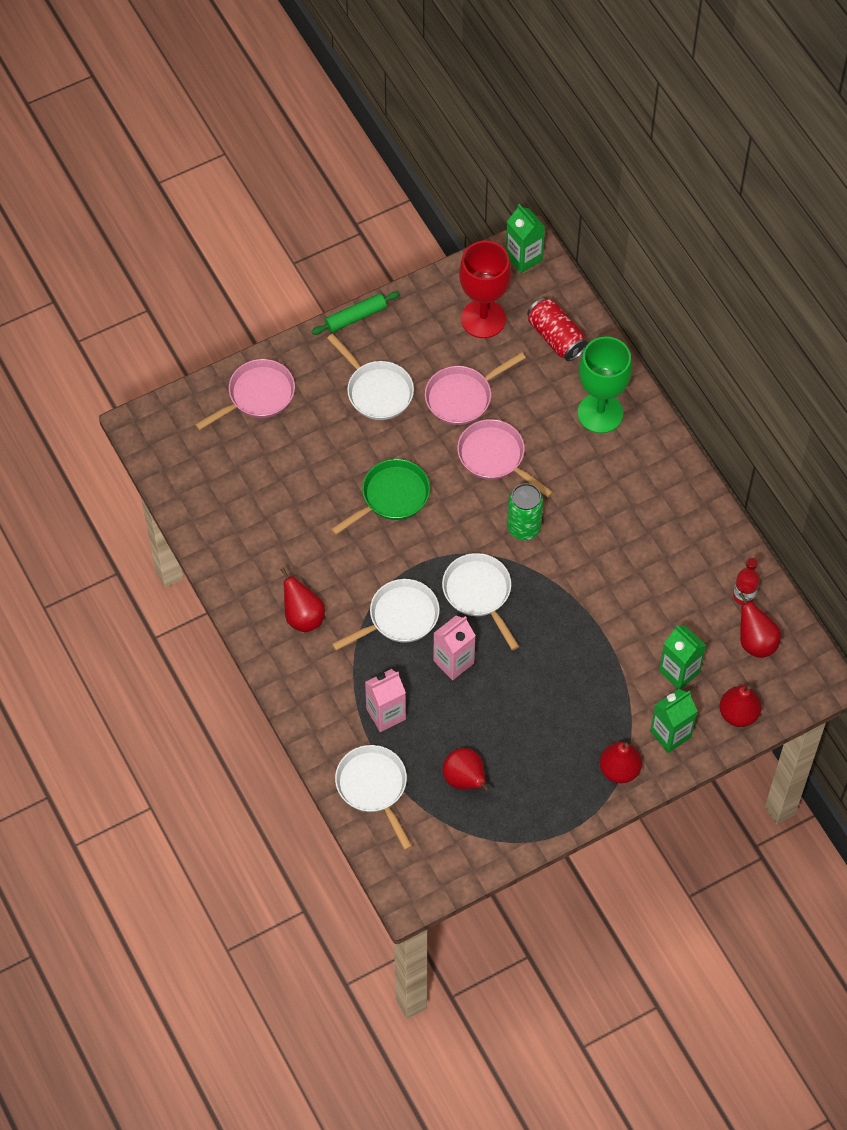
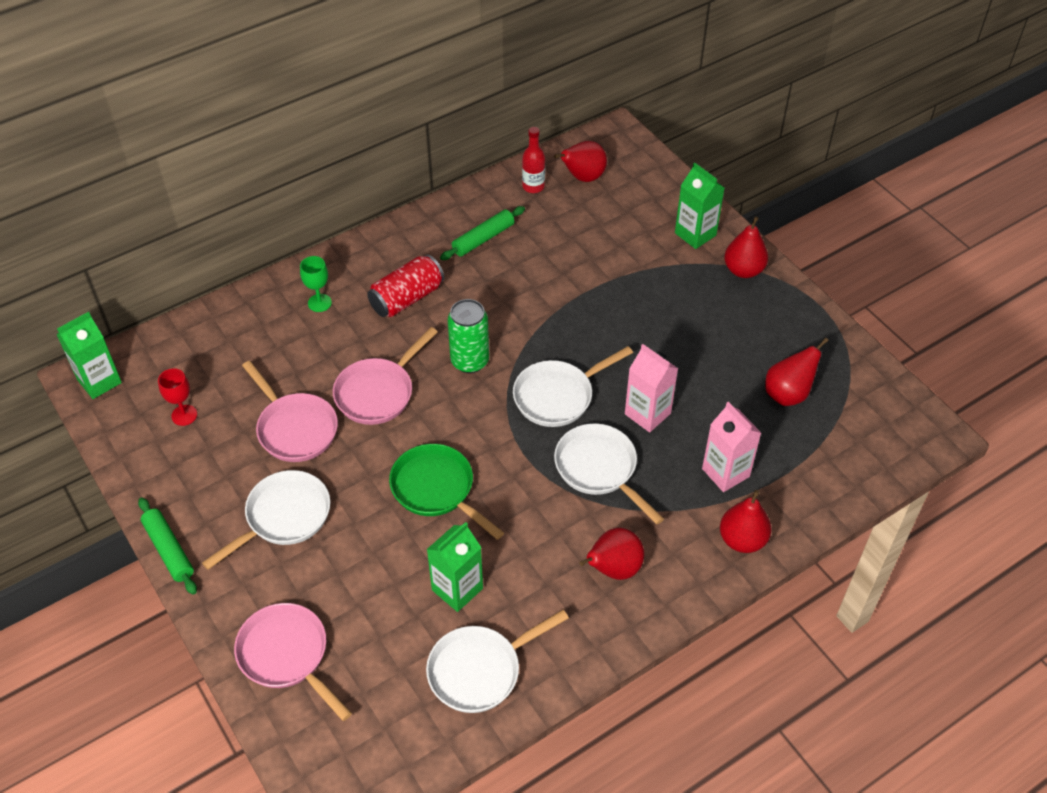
camera: 95 degrees left, 10 degrees down
white pan [335,745,412,850] -> white pan moved to [426,610,569,713]
red goblet [459,241,511,338] -> red goblet [158,368,197,426], size x0.46
red can [527,297,588,361] -> red can moved to [367,254,444,317]
green goblet [577,337,632,433] -> green goblet [300,256,332,312], size x0.46
green carton [659,625,706,689] -> green carton moved to [427,522,483,612]
red pear [720,685,762,727] -> red pear moved to [720,490,772,553]
none -> green rolling pin [440,206,525,260]

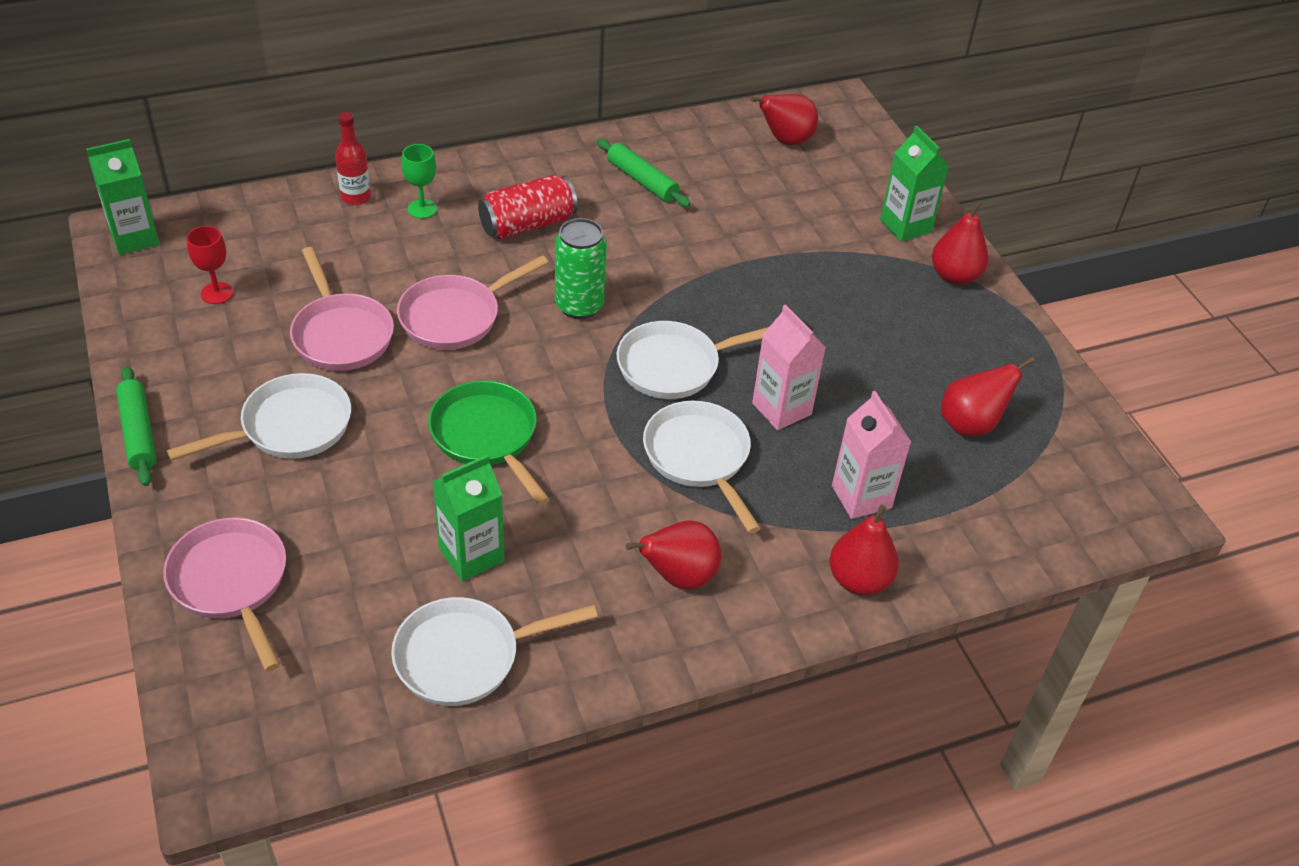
camera: 10 degrees right, 5 degrees down
green rolling pin [440,206,525,260] -> green rolling pin turned 75 degrees clockwise [597,139,691,207]
red bottle [522,127,545,193] -> red bottle moved to [335,112,371,205]

